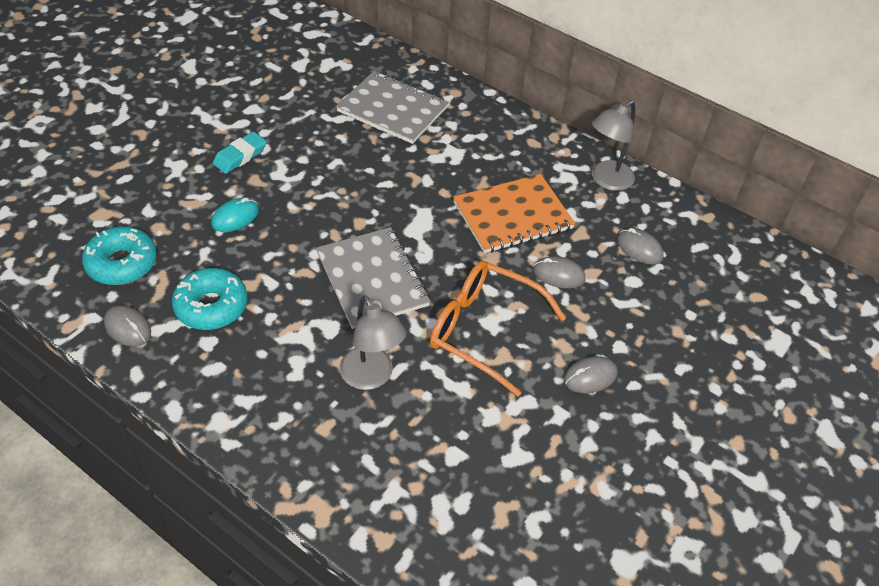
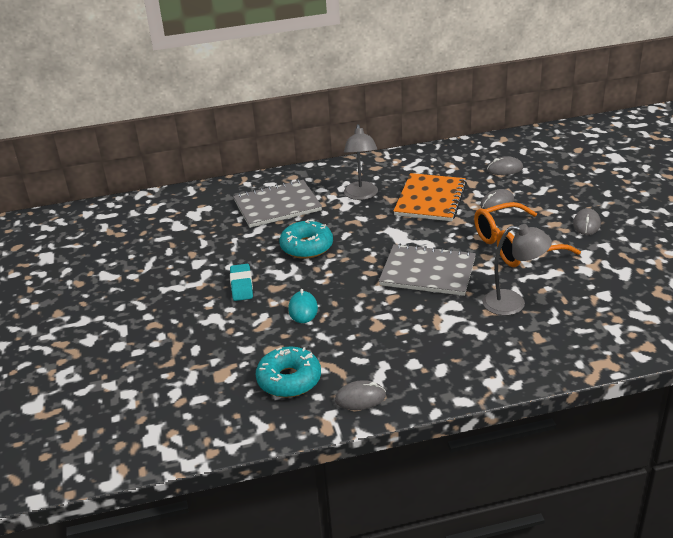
camera: 45 degrees left, 15 degrees down
turquoise donut [172,268,248,330] -> turquoise donut moved to [279,220,333,259]
grey lamp [592,100,635,191] -> grey lamp moved to [344,124,378,200]

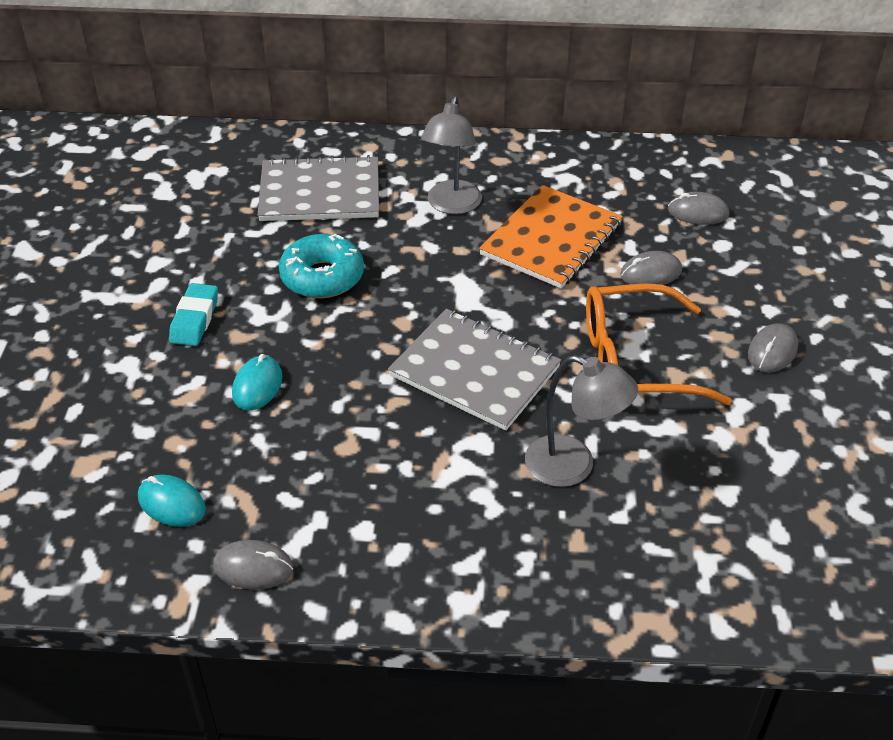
camera: 15 degrees right, 10 degrees up
turquoise donut [256,347,321,398] -> turquoise mouse [138,475,206,527]

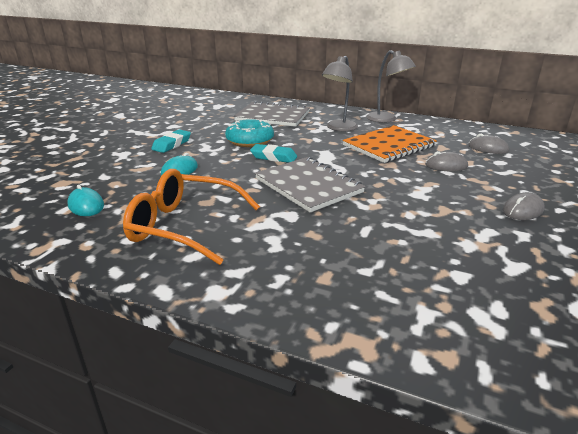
camera: 20 degrees right, 15 degrees down
grey mouse [213,540,293,589] -> none
grey lamp [525,355,638,487] -> grey lamp moved to [366,50,416,123]
orange glasses [586,283,732,405] -> orange glasses moved to [123,169,260,265]
none -> turquoise eraser [250,144,297,163]

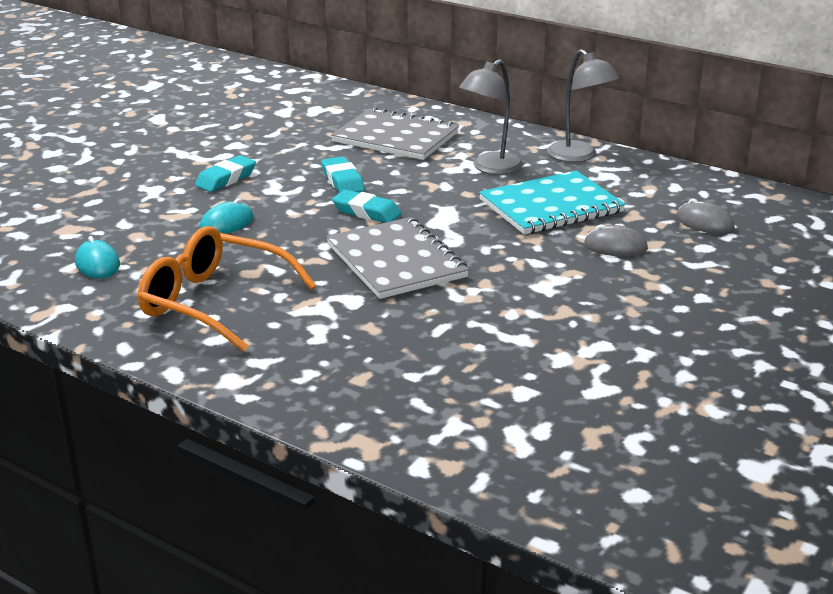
camera: 10 degrees right, 0 degrees up
turquoise donut [225,119,274,147] -> turquoise eraser [321,156,365,193]
orange notebook [343,125,437,163] -> turquoise notebook [479,170,626,235]
grey mouse [503,192,544,220] -> none

